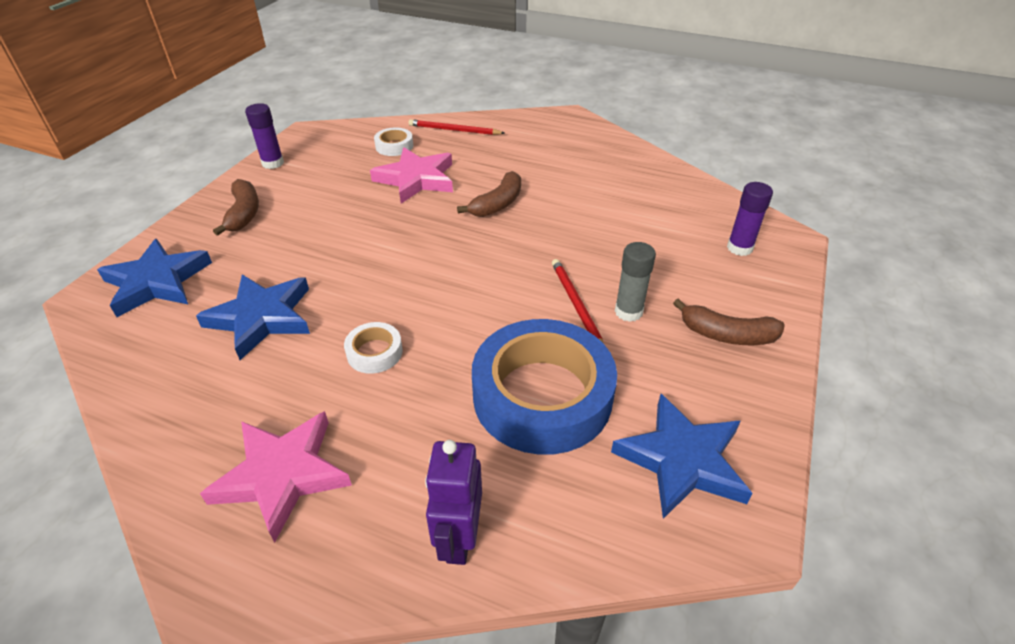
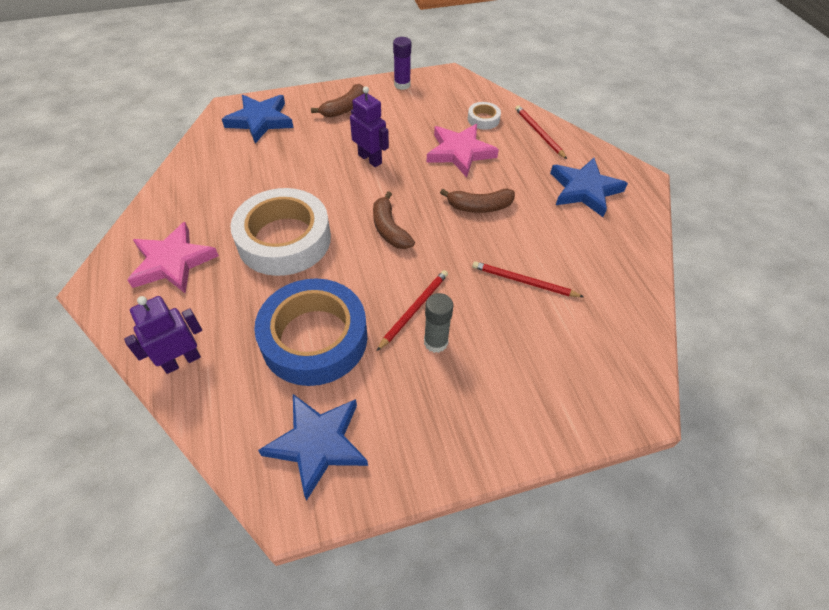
camera: 50 degrees right, 10 degrees up
blue star [196,274,310,360] -> blue star moved to [550,158,628,217]
white tape [344,322,403,374] -> white tape [230,188,331,276], size x2.35
brown banana [673,298,785,345] -> brown banana moved to [373,191,415,249]
purple glue stick [727,182,773,256] -> none
none -> purple robot [350,86,389,167]
none -> red pencil [472,261,584,297]

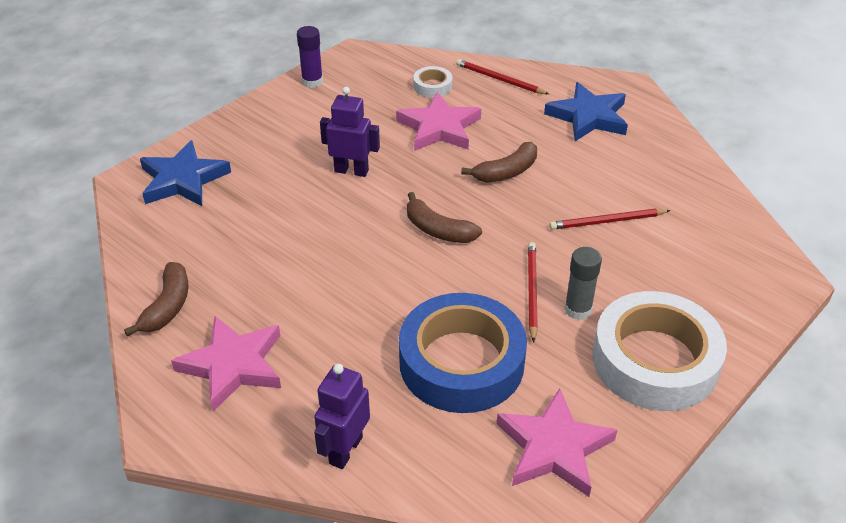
camera: 30 degrees left, 10 degrees down
white tape [230,188,331,276] -> white tape moved to [592,291,727,411]
blue star [258,394,368,500] -> pink star [497,388,617,497]
brown banana [311,84,364,118] -> brown banana moved to [124,262,188,337]

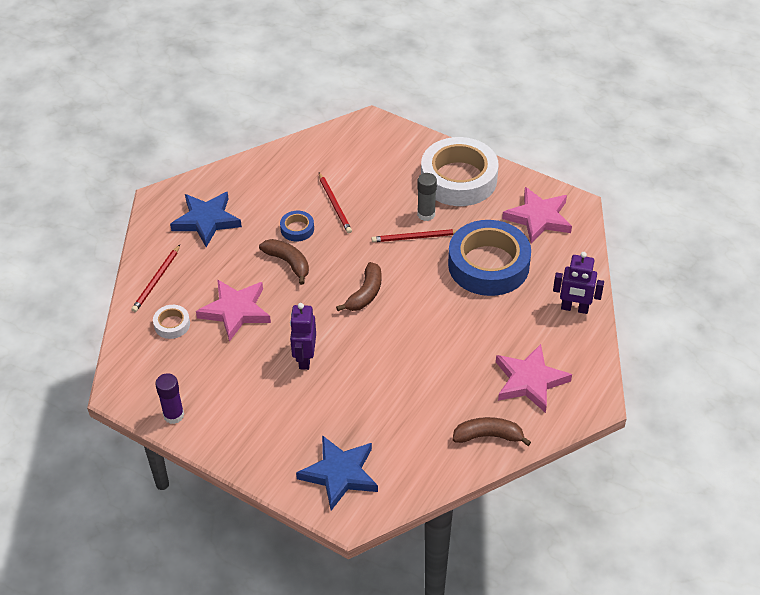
camera: 100 degrees left, 5 degrees up
none -> blue tape [280,211,314,241]

